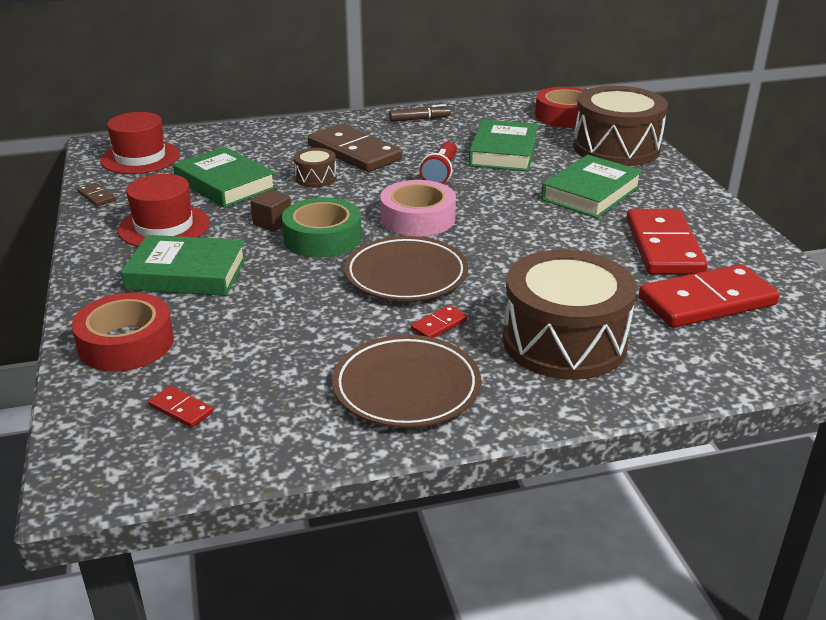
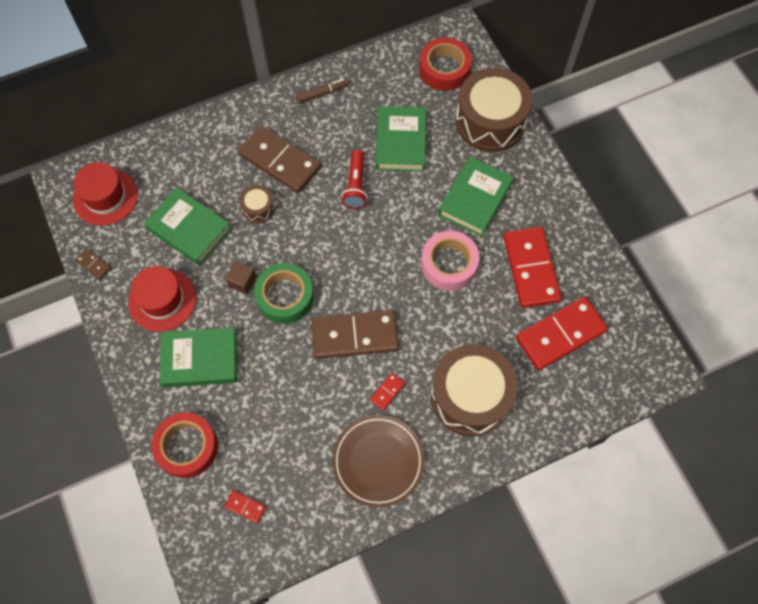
camera: 10 degrees left, 35 degrees up
brown plate [344,236,468,301] -> brown domino [311,310,399,359]
pink tape [380,180,456,237] -> pink tape moved to [421,231,479,290]

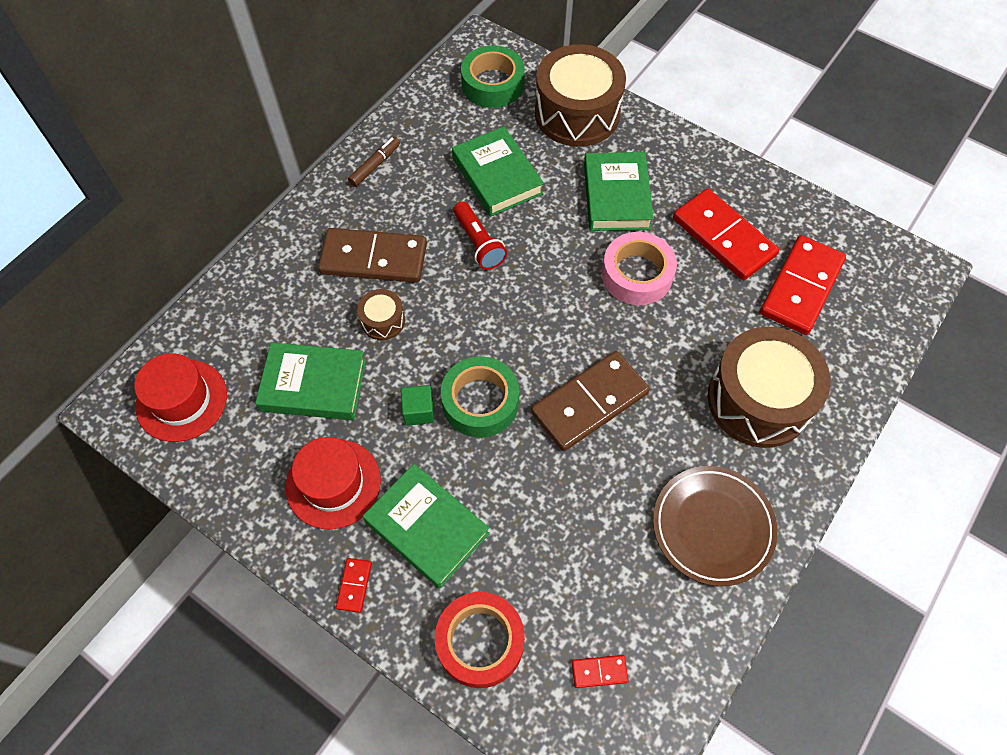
camera: 30 degrees left, 5 degrees down
brown domino [75,248,111,280] -> none
green book [159,328,237,387] -> green book turned 75 degrees clockwise [363,464,489,589]
brown cube [225,261,257,294] -> green cube [401,385,434,426]
red domino [370,373,405,411] -> red domino moved to [336,558,372,613]
red tape [419,37,472,91] -> green tape [461,45,525,108]

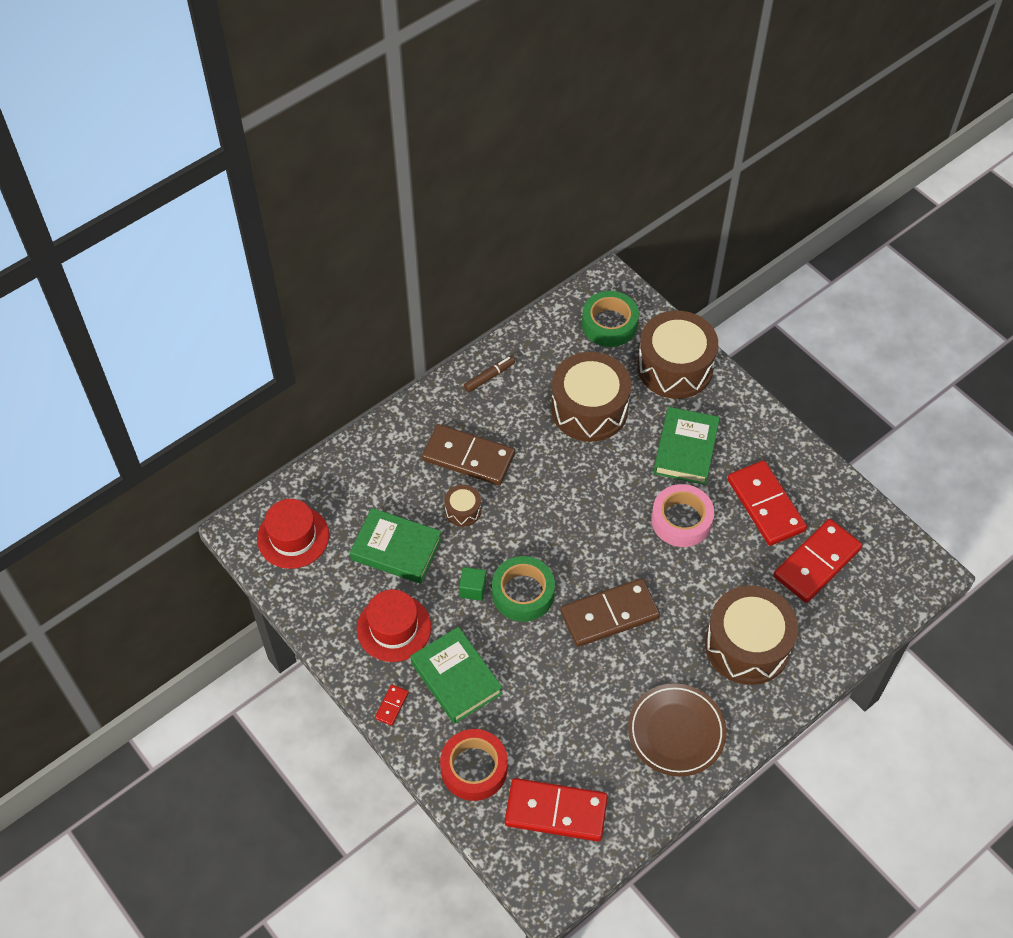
camera: 15 degrees right, 5 degrees down
green book [452,126,544,217] -> brown drum [551,352,631,442]
red flashlight [453,201,507,270] -> none
red domino [572,655,628,688] -> red domino [505,778,608,842], size x2.38

